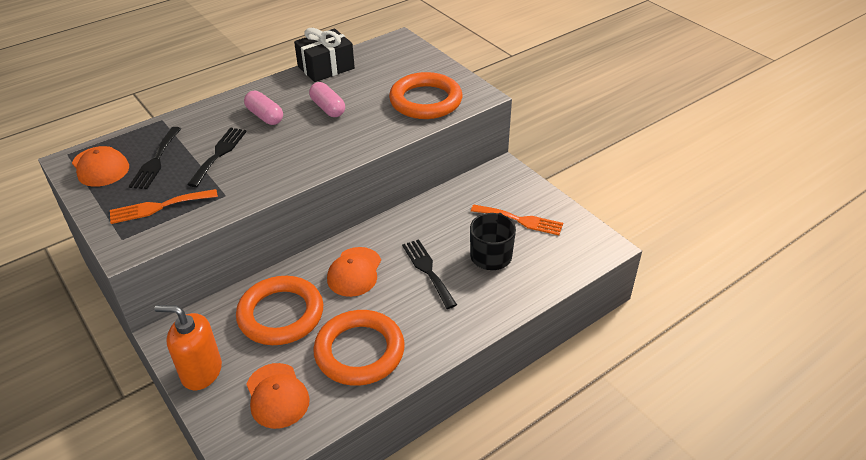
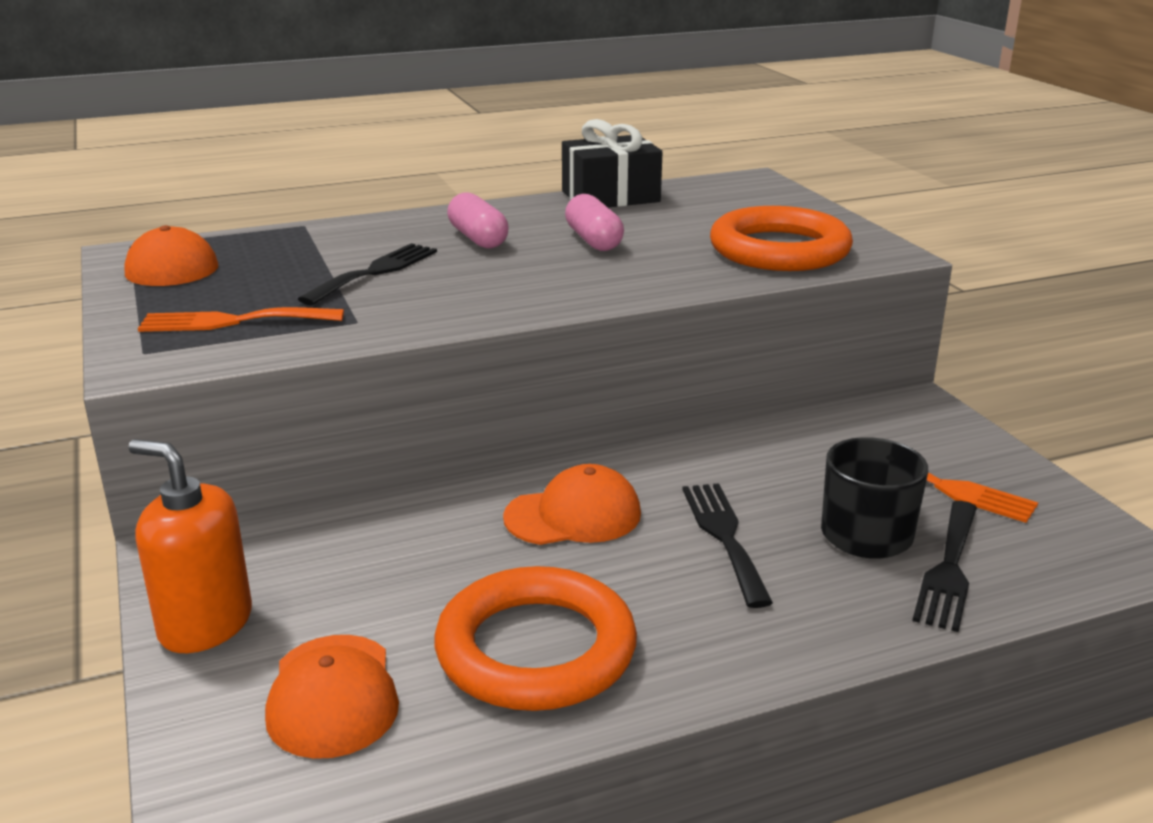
camera: 15 degrees right, 15 degrees down
black fork [129,127,181,189] -> black fork moved to [912,501,977,632]
orange ring [236,276,323,345] -> none
orange cap [327,247,381,297] -> orange cap turned 135 degrees counterclockwise [503,464,641,545]

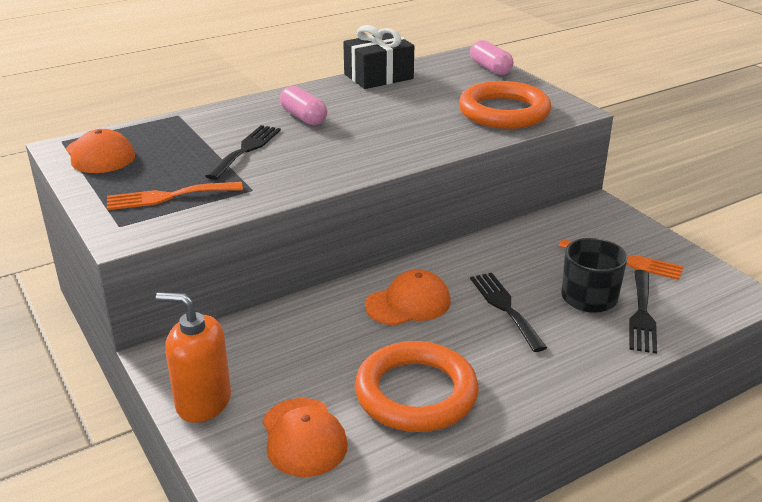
camera: 10 degrees left, 5 degrees up
pink capsule [565,194,624,251] -> pink capsule moved to [470,40,514,75]

